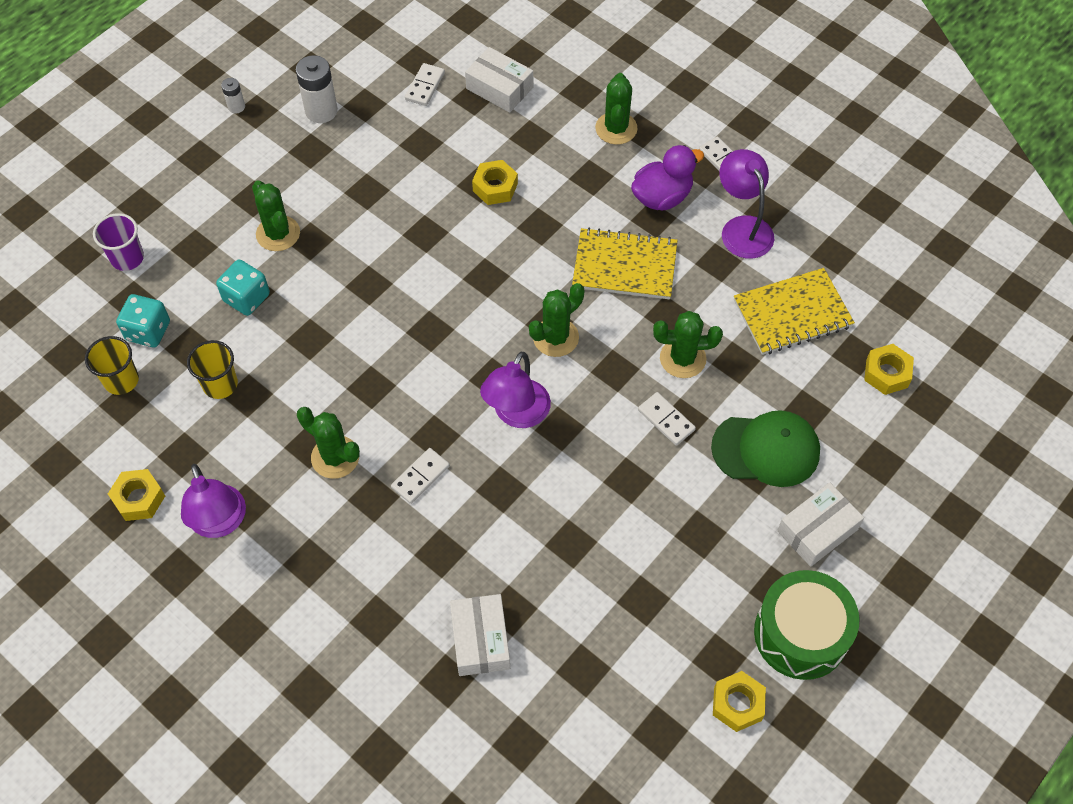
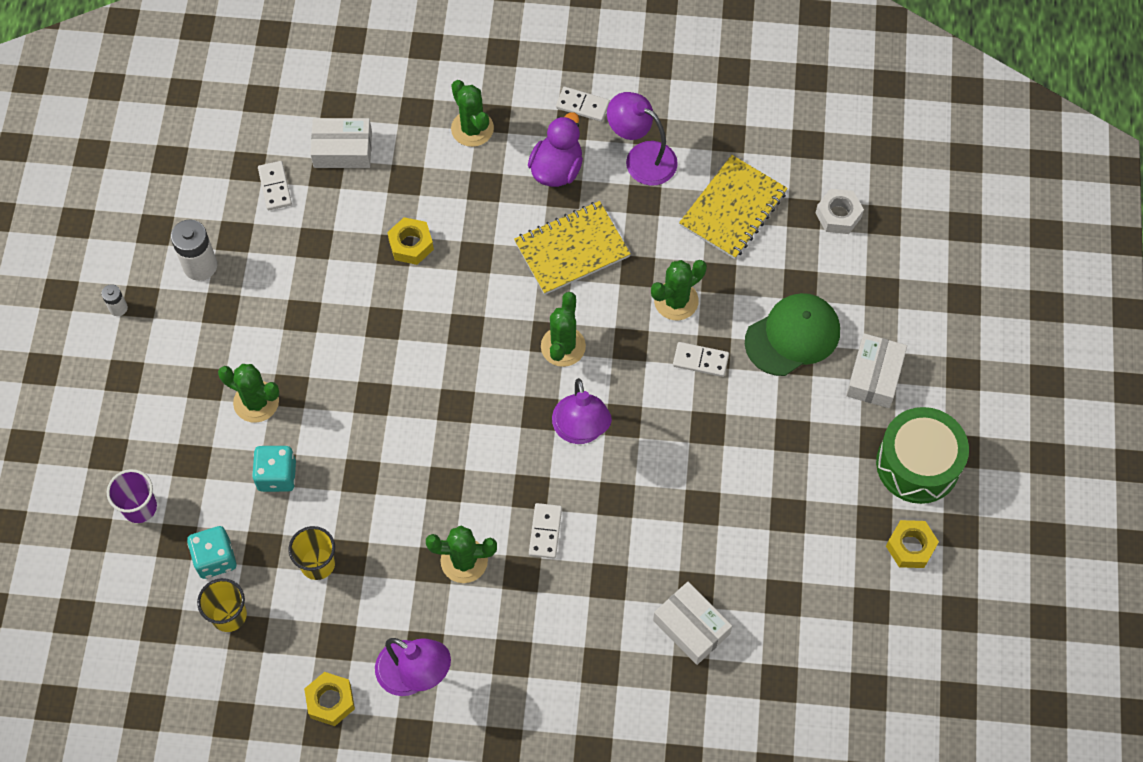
camera: 35 degrees left, 5 degrees up
yellow nut [864,344,914,395] -> white nut [816,189,864,234]

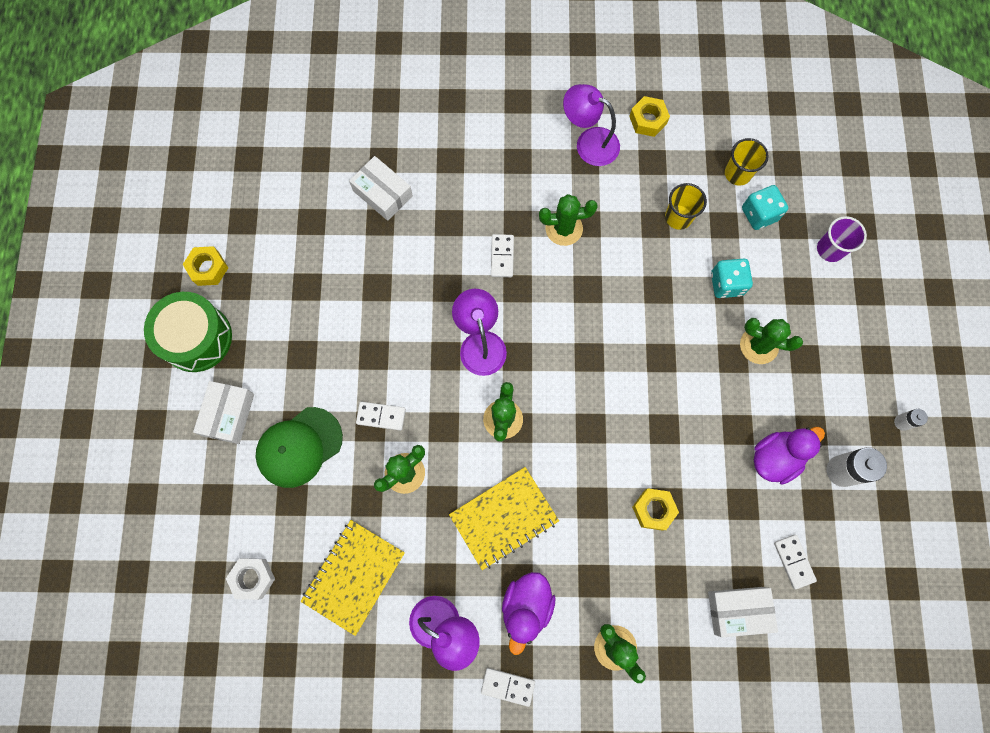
camera: 175 degrees right, 10 degrees up
none -> purple duck [754,427,825,485]

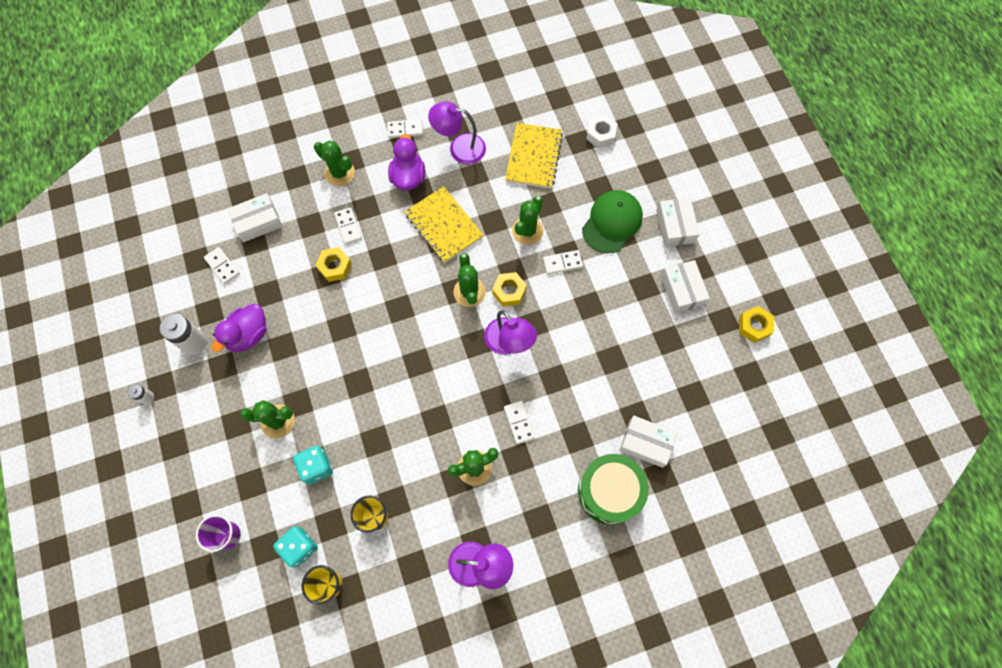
camera: 160 degrees right, 5 degrees down
green drum [144,292,232,372] -> green drum moved to [578,454,649,525]
yellow notebook [449,467,559,570] -> yellow notebook turned 75 degrees counterclockwise [404,186,484,263]
yellow nut [629,96,670,137] -> yellow nut moved to [492,272,527,306]
none -> white domino [334,207,362,245]
none -> white box [661,260,710,313]

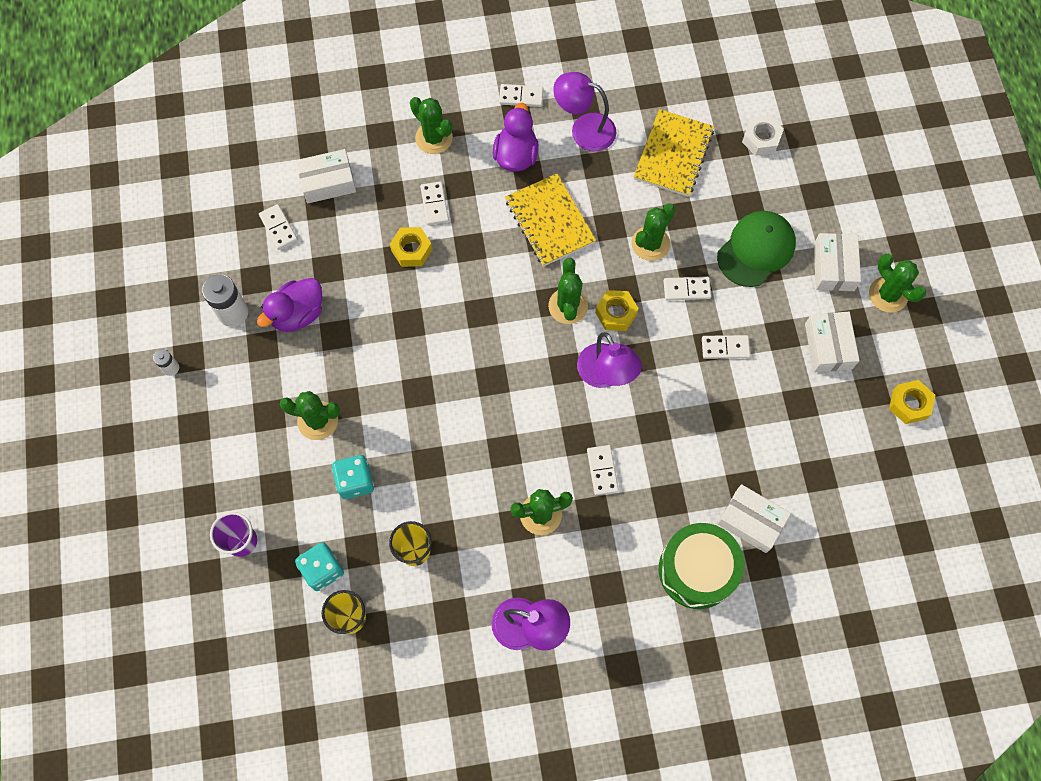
camera: 10 degrees right, 0 degrees up
none -> white domino [702,335,750,359]
none -> green cactus [869,254,927,313]

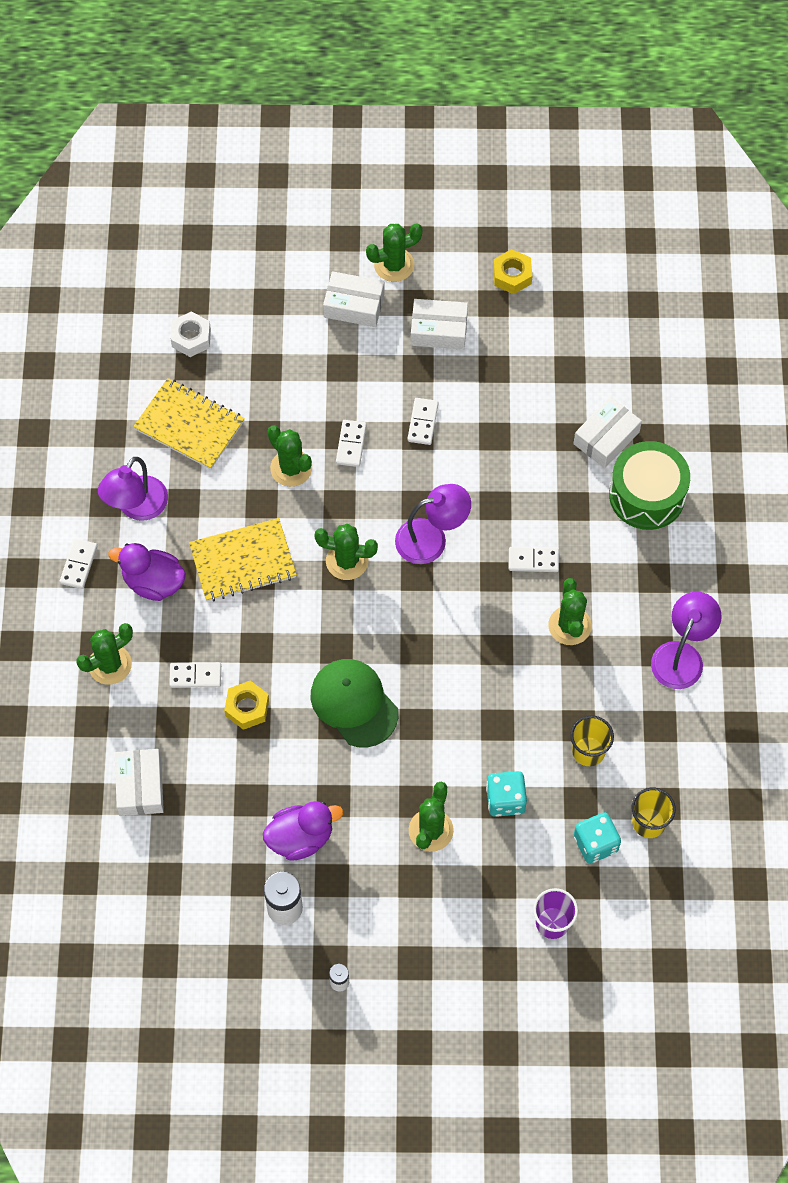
camera: 80 degrees left, 5 degrees down
purple duck [257,278,322,332] -> purple duck turned 75 degrees counterclockwise [263,801,343,861]
white domino [259,204,298,250] -> none
yellow nut [595,290,639,331] -> none
green cap [717,211,796,287] -> green cap moved to [311,659,398,747]

